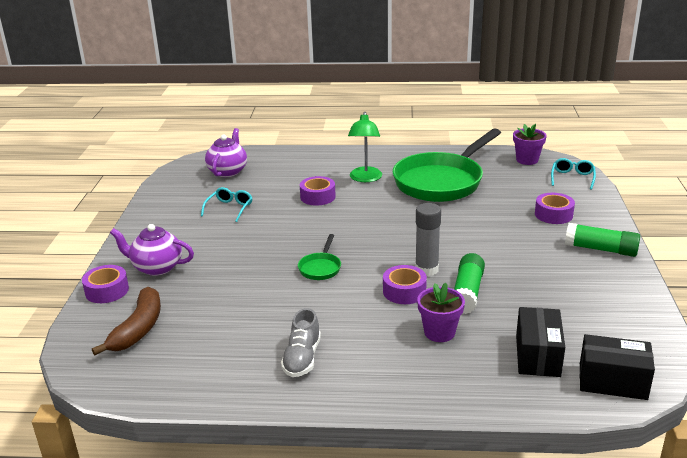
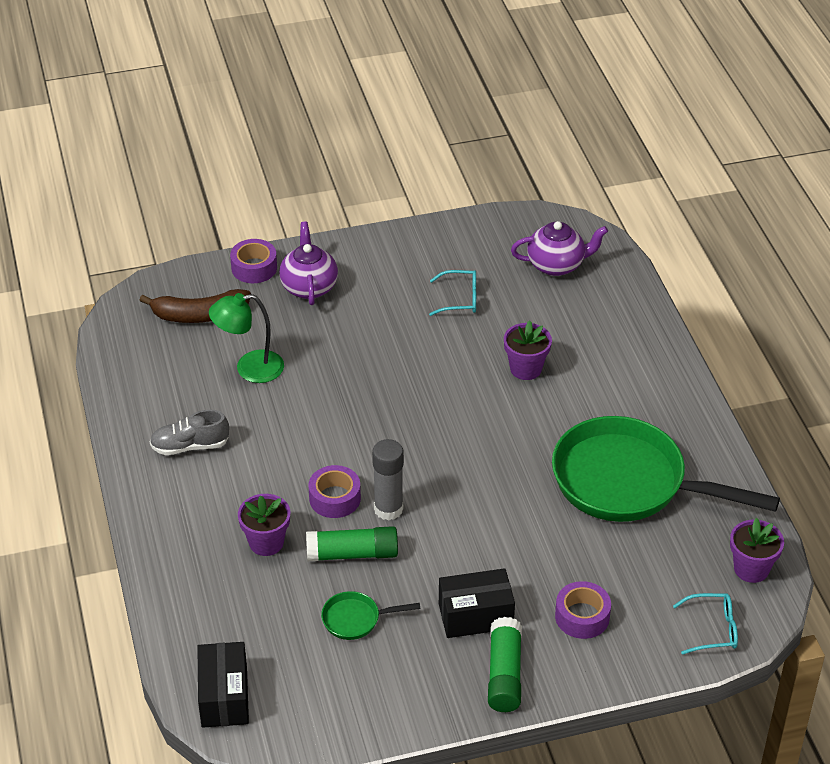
camera: 70 degrees right, 15 degrees up
green pan [298,234,341,280] -> green pan moved to [321,591,420,640]
purple tape [300,176,336,205] -> purple flower pot [504,321,552,380]
green lamp [348,112,382,182] -> green lamp moved to [209,293,284,383]
black box [516,307,565,377] -> black box moved to [439,568,515,638]

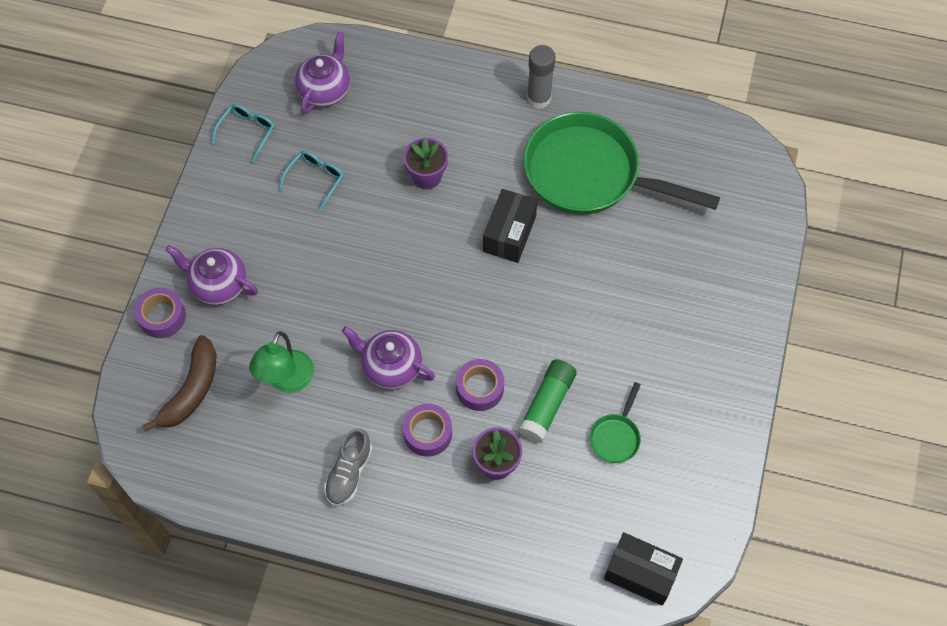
camera: 60 degrees left, 20 degrees up
grey glue stick [372,439,404,520] -> grey glue stick moved to [527,45,556,109]
black box [439,568,515,638] -> black box moved to [483,189,538,263]
green glue stick [488,617,522,712] -> none
green pan [552,416,780,522] -> green pan turned 60 degrees clockwise [523,112,720,215]
purple tape [555,581,611,639] -> purple tape moved to [403,404,452,457]
turquoise glasses [673,593,738,655] -> turquoise glasses moved to [212,104,275,163]
purple flower pot [730,518,784,583] -> none
none -> purple teapot [342,326,435,390]

